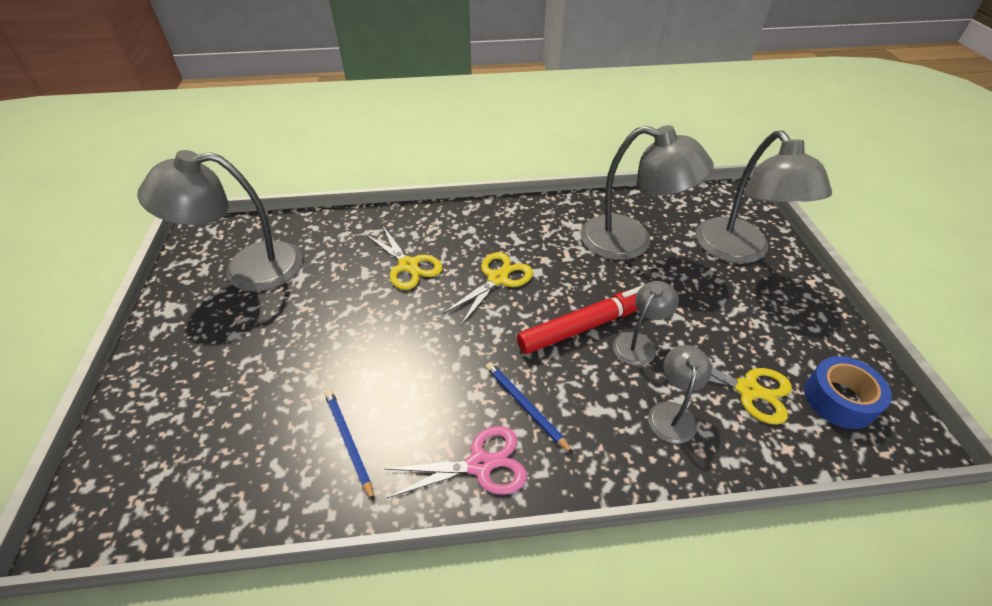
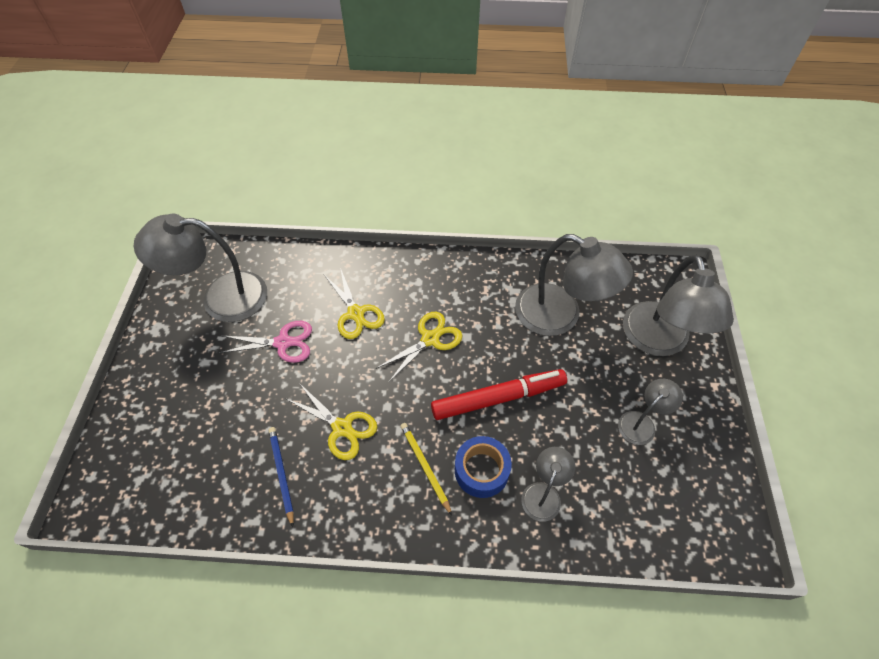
camera: 10 degrees right, 10 degrees up
pink scissors [384,426,527,498] -> pink scissors moved to [219,321,312,363]
blue pencil [486,362,573,454] -> yellow pencil [400,423,452,515]
grey lamp [613,281,679,366] -> grey lamp moved to [618,379,683,445]
yellow scissors [661,348,792,425] -> yellow scissors moved to [285,383,377,460]
blue tape [804,356,892,429] -> blue tape moved to [455,436,512,498]

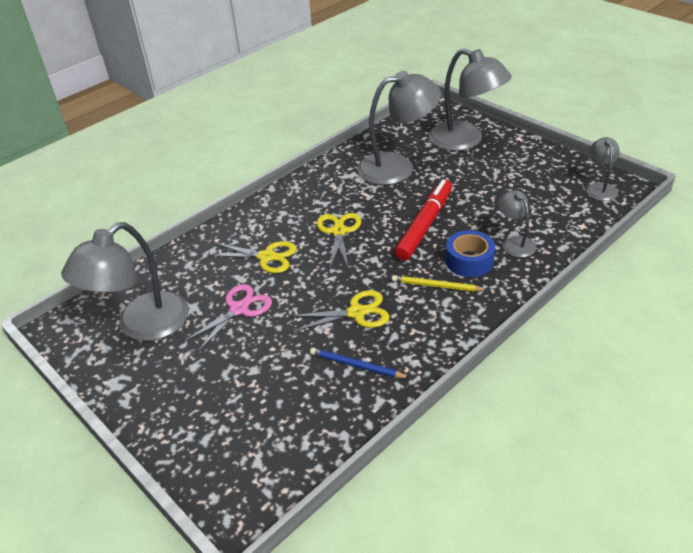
camera: 45 degrees left, 15 degrees down
grey lamp [618,379,683,445] -> grey lamp moved to [586,137,620,201]

